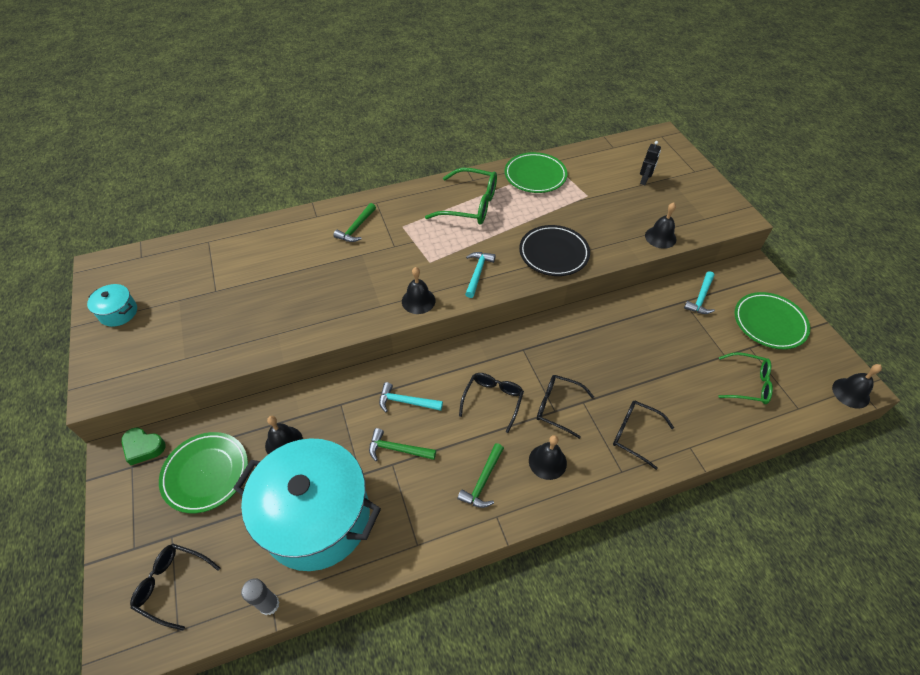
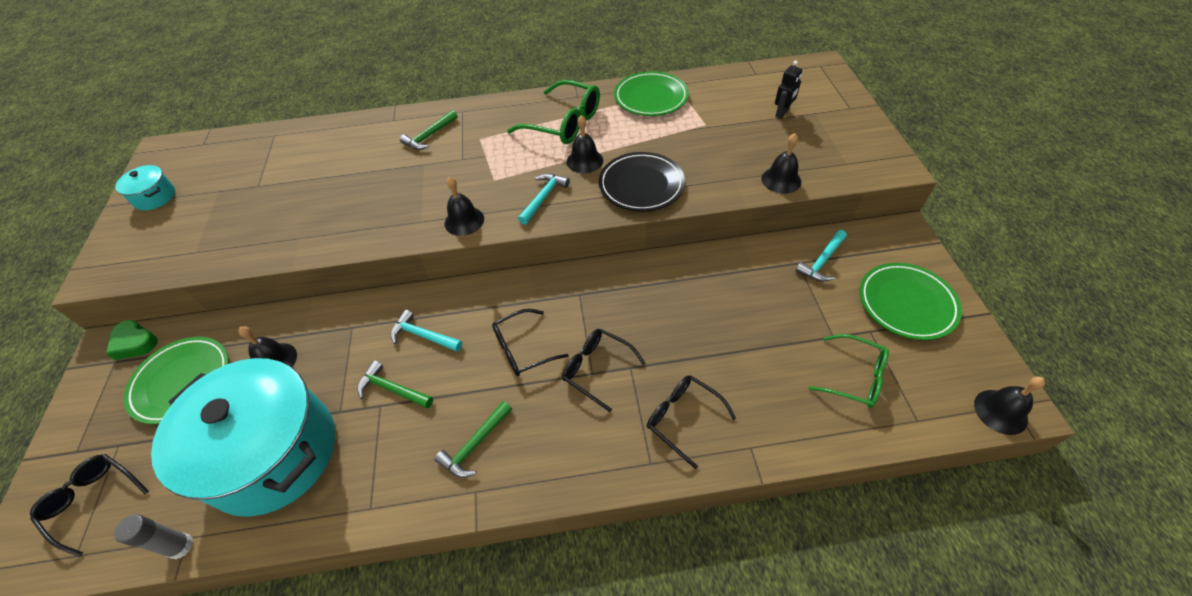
camera: 15 degrees right, 0 degrees up
black glasses [459,373,524,433] -> black glasses turned 150 degrees counterclockwise [492,309,569,376]
black bell [529,435,567,480] -> black bell moved to [567,115,603,173]

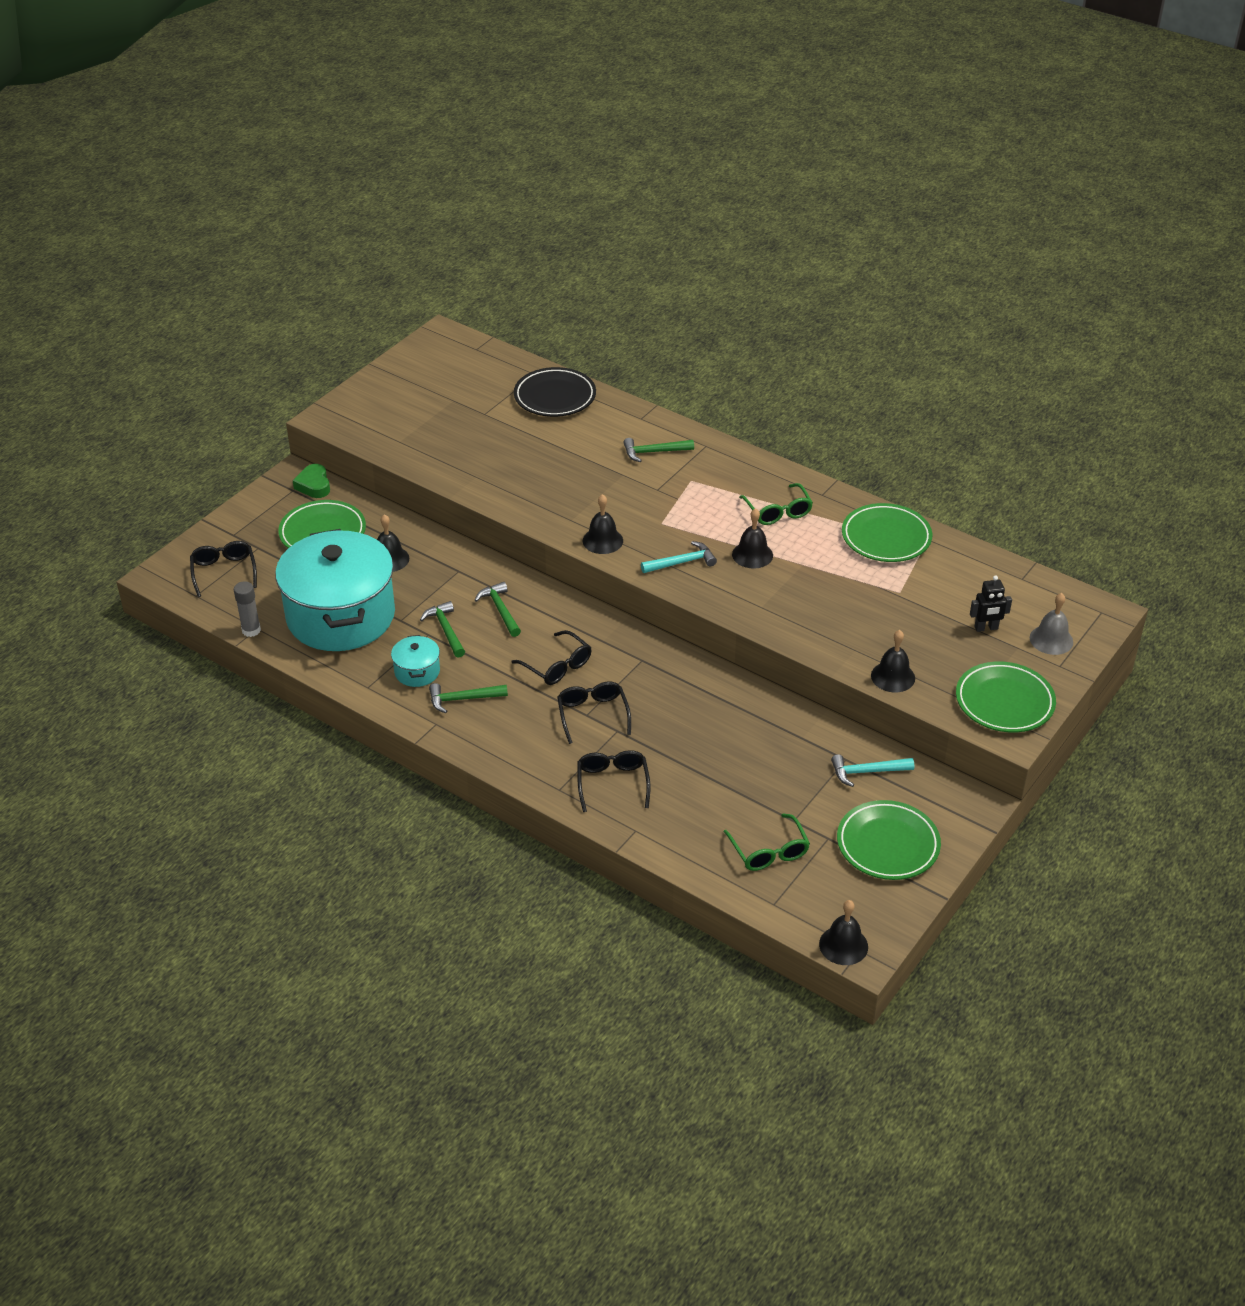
camera: 40 degrees right, 10 degrees down
turquoise pot [115,165,175,210] -> turquoise pot moved to [391,635,440,687]
turquoise hammer [391,310,462,352] -> green hammer [475,582,521,637]
black glasses [492,309,569,376] -> black glasses turned 150 degrees counterclockwise [512,630,592,685]
green glasses [507,80,600,144] -> green glasses [739,483,813,525], size x0.66
black plate [599,152,685,211] -> black plate moved to [514,367,596,417]
none -> green plate [956,662,1056,732]
none -> grey bell [1030,593,1073,655]

